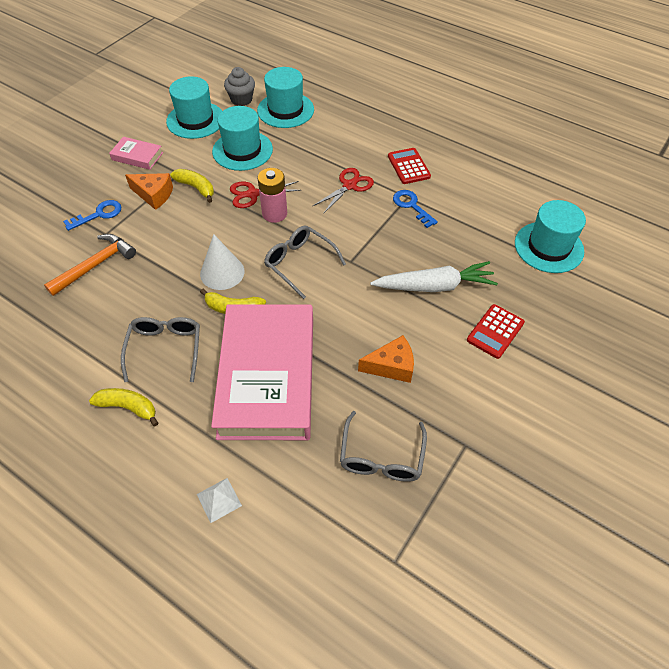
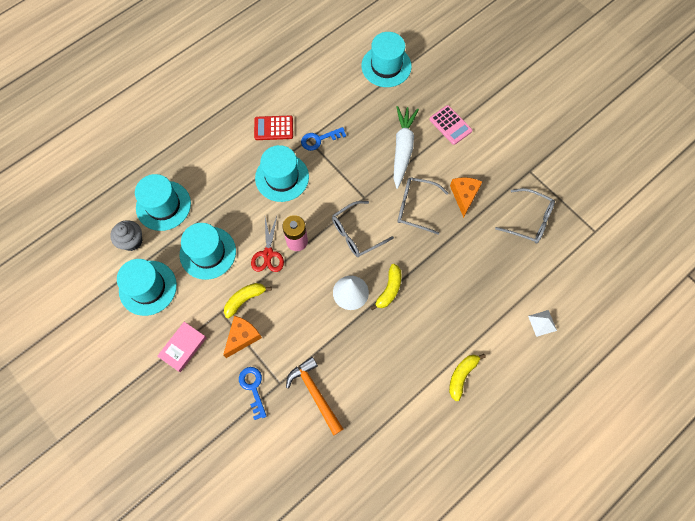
camera: 75 degrees left, 15 degrees up
grey glasses [121,317,200,382] -> grey glasses moved to [398,177,448,235]
pink book [211,304,313,440] -> none
red scissors [313,168,374,214] -> turquoise hat [255,145,309,202]
red calculator [467,304,525,359] -> pink calculator [429,105,472,145]

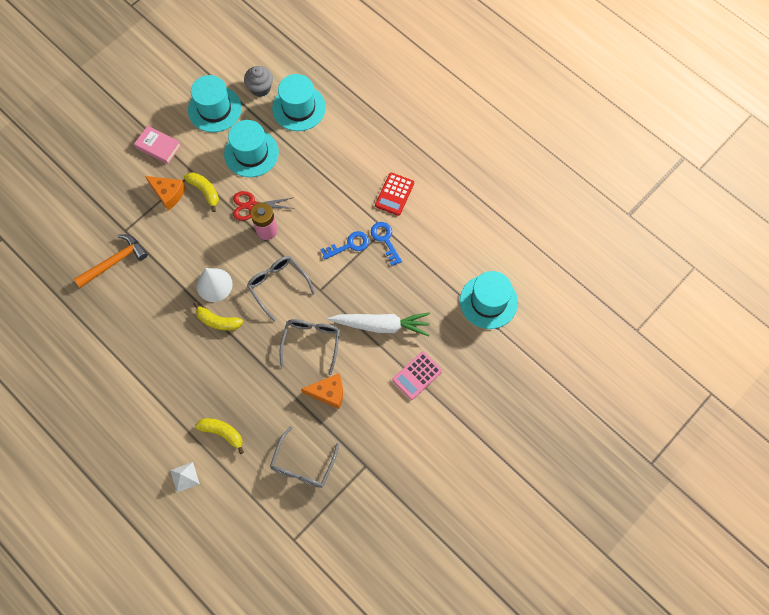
camera: 85 degrees right, 0 degrees up
blue key [239,367,267,420] -> blue key moved to [321,231,369,260]
red calculator [254,115,293,140] -> red calculator turned 150 degrees counterclockwise [375,173,414,216]
turquoise hat [255,145,309,202] -> none
yellow banana [449,354,486,401] -> yellow banana moved to [195,418,244,454]

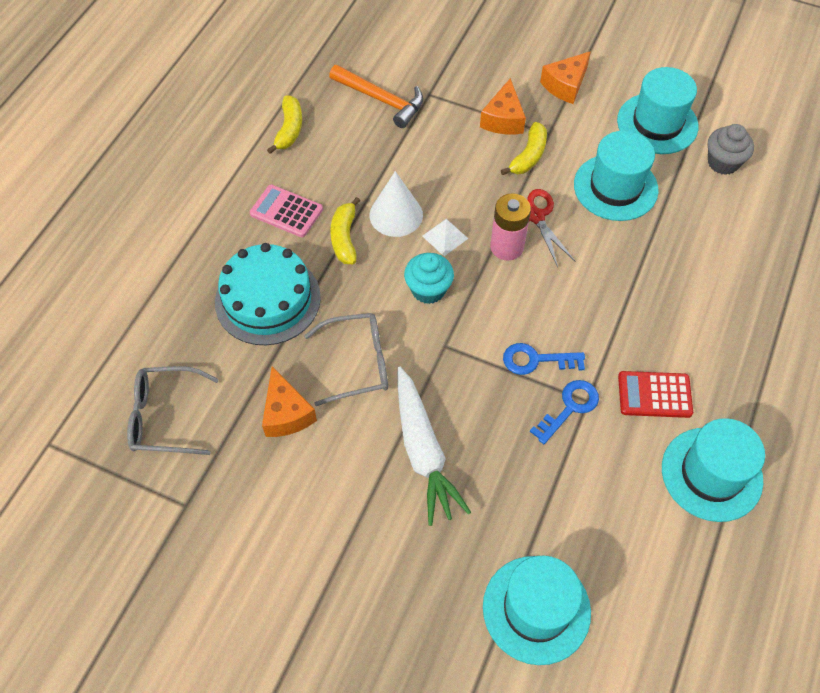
camera: 70 degrees right, 10 degrees down
pink book [134,126,181,164] -> orange cheese [540,51,591,104]
white pyramid [170,462,200,493] -> white pyramid moved to [422,219,469,256]
yellow banana [195,418,244,454] -> yellow banana moved to [267,96,302,154]
grey glasses [247,256,315,322] -> turquoise cupcake [404,253,454,304]
turquoise hat [272,74,326,131] -> turquoise hat moved to [662,418,765,522]
blue key [321,231,369,260] -> blue key turned 135 degrees clockwise [503,343,585,375]
pink calculator [392,351,442,400] -> pink calculator moved to [250,185,323,237]
none -> turquoise cake [215,243,321,345]

